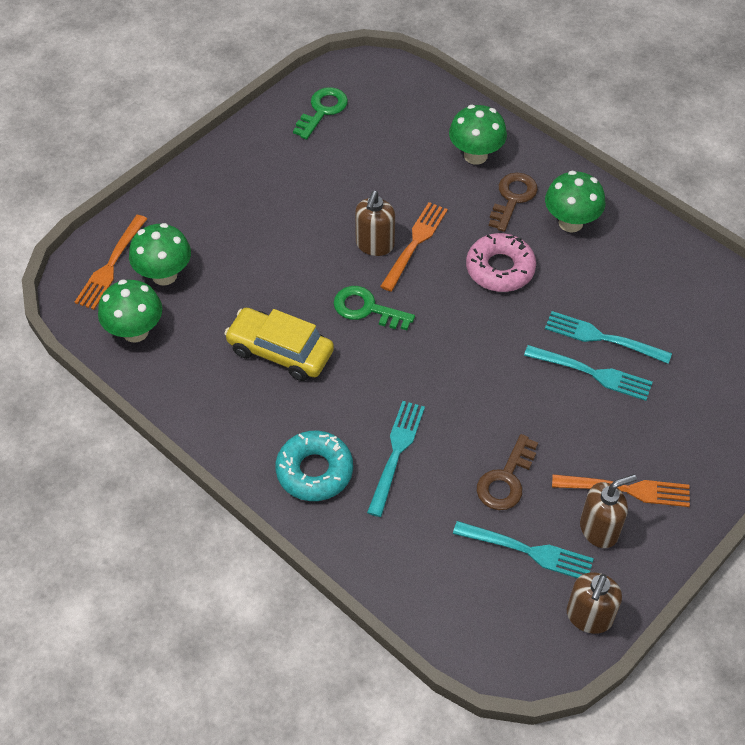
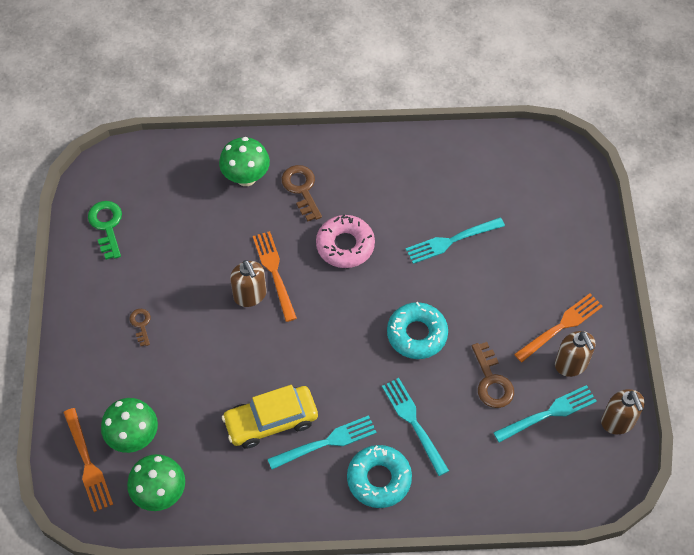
camera: 45 degrees left, 5 degrees up
green key [334,286,415,330] -> none
turquoise fork [524,345,653,401] -> turquoise fork moved to [268,416,377,469]
green mushroom [545,171,605,233] -> none
brown soap dispenser [580,474,637,548] -> brown soap dispenser turned 135 degrees clockwise [555,331,596,377]
none -> brown key [129,309,151,346]
none -> turquoise donut [387,302,448,359]

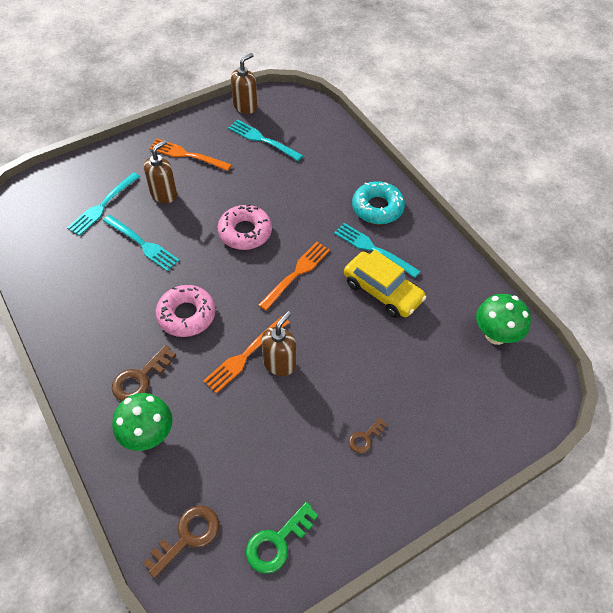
camera: 120 degrees left, 5 degrees down
orange fork [63,408,113,512] -> orange fork moved to [258,242,330,311]
green mushroom [101,398,158,453] -> none
turquoise fork [382,378,449,476] -> turquoise fork moved to [67,172,140,236]
turquoise donut [387,302,448,359] -> pink donut [218,204,272,250]
brown key [472,342,514,408] -> brown key moved to [143,505,219,578]
brown soap dispenser [555,331,596,377] -> brown soap dispenser moved to [144,140,177,203]

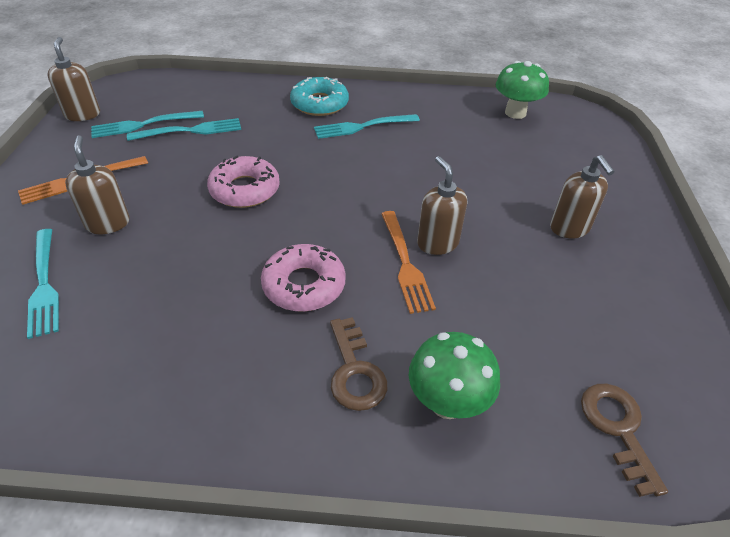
camera: 55 degrees left, 10 degrees down
turquoise fork [103,215,180,271] -> turquoise fork moved to [127,118,241,141]
green key [246,502,318,574] -> none
orange fork [258,242,330,311] -> none
yellow car [344,250,427,318] -> none
brown key [349,418,387,453] -> brown soap dispenser [550,155,615,238]

